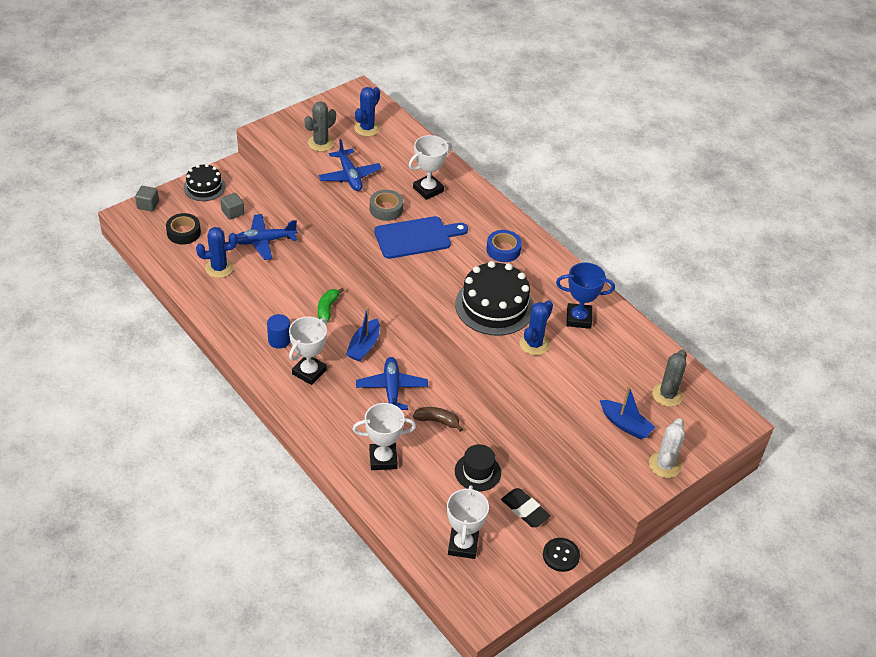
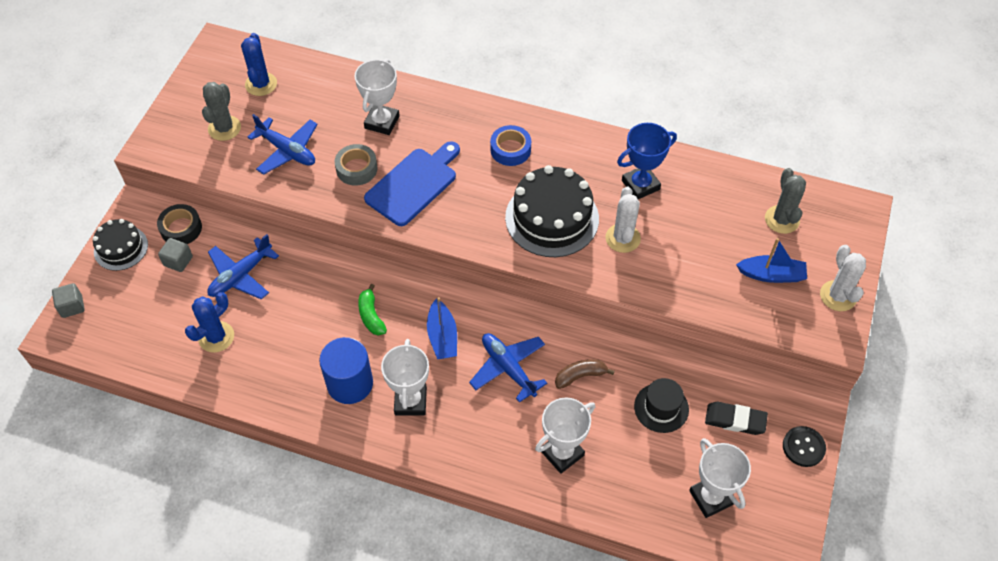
camera: 30 degrees left, 10 degrees up
black tape [166,213,201,245] -> black tape moved to [157,204,202,244]
blue cylinder [267,314,290,349] -> blue cylinder [319,337,373,404], size x1.65
blue cactus [520,300,553,355] -> white cactus [605,187,641,253]

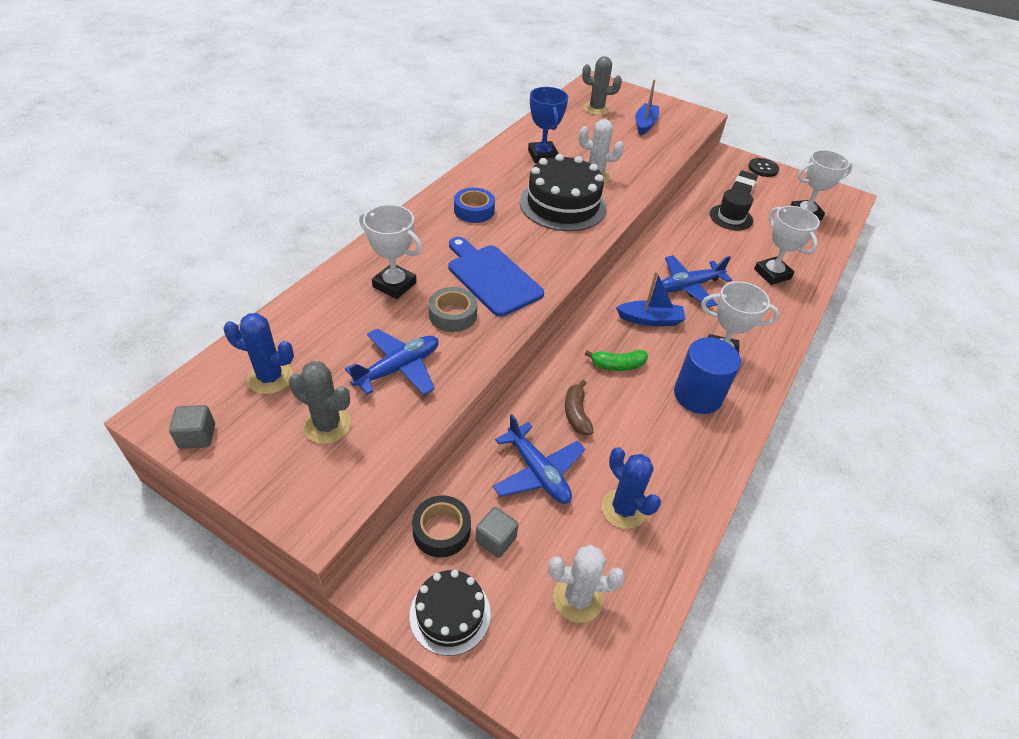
camera: 80 degrees left, 10 degrees down
grey cube [52,283,85,318] -> grey cube moved to [169,405,215,449]
brown banana [555,359,615,389] -> brown banana moved to [565,380,594,435]
white cactus [820,245,866,311] -> white cactus moved to [548,545,625,623]

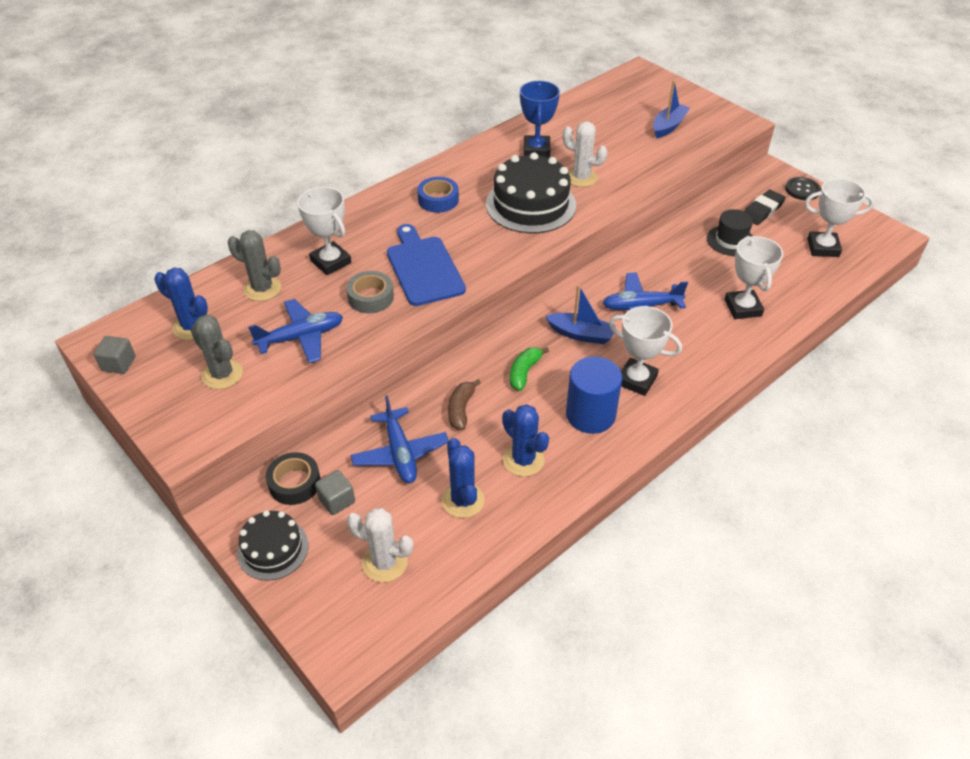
camera: 20 degrees right, 0 degrees up
grey cactus [582,56,622,115] -> grey cactus moved to [228,230,281,301]
green banana [585,350,648,371] -> green banana turned 105 degrees clockwise [510,347,549,391]
none -> blue cactus [502,404,549,477]

